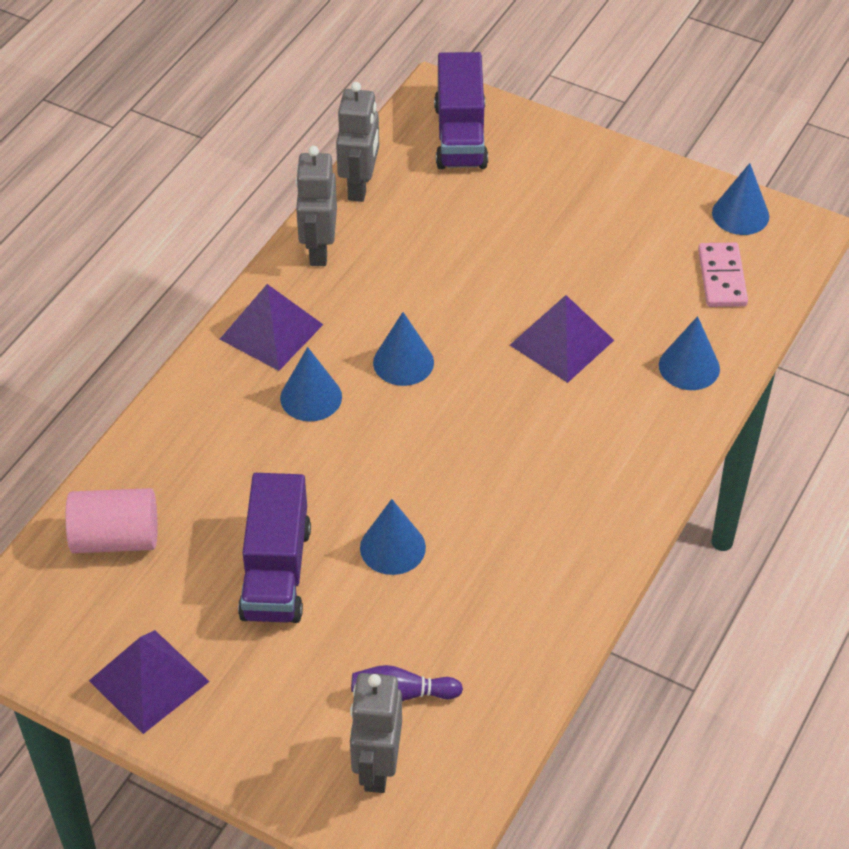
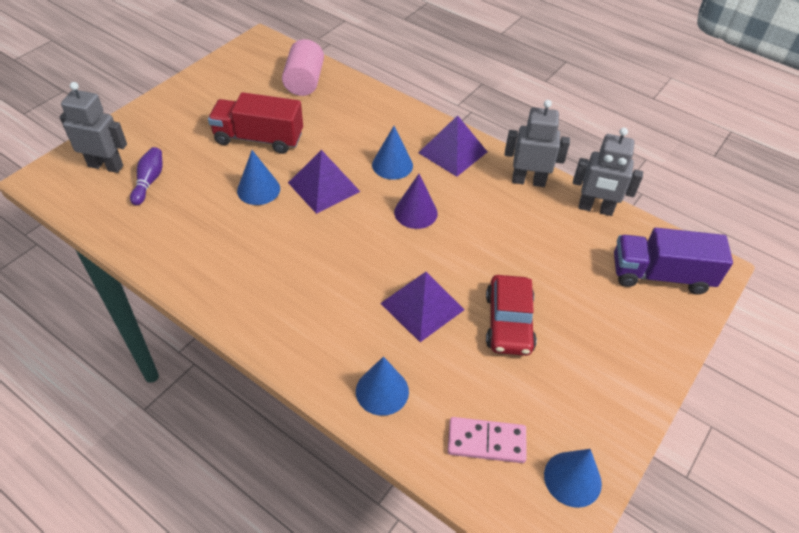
camera: 95 degrees right, 0 degrees up
purple pyramid [89,630,210,734] -> purple pyramid moved to [288,150,361,214]
purple truck [238,473,311,623] -> red truck [208,92,303,154]
blue cone [373,312,434,386] -> purple cone [394,174,438,229]
none -> red car [486,275,537,356]

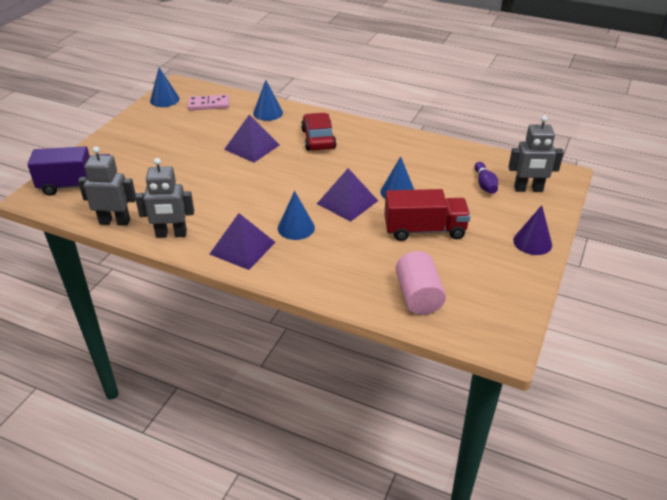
camera: 170 degrees right, 10 degrees down
purple cone [394,174,438,229] -> purple cone moved to [513,205,552,255]
red car [486,275,537,356] -> red car moved to [301,113,337,151]

